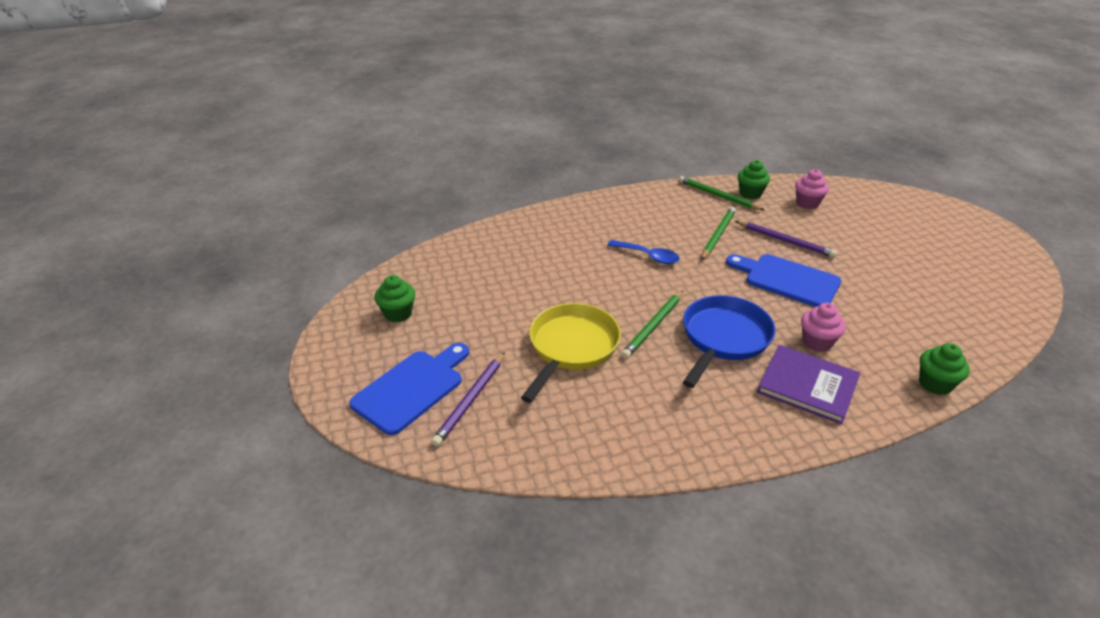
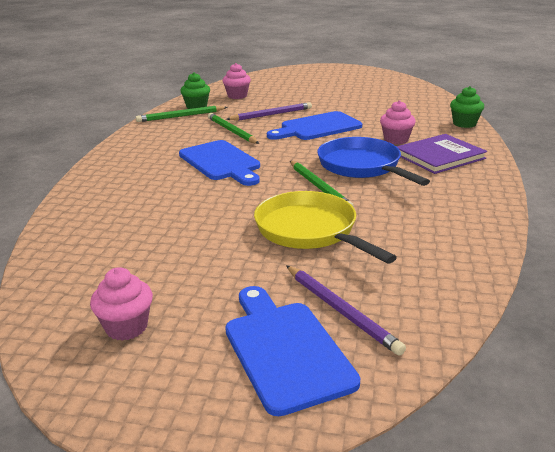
camera: 60 degrees left, 10 degrees down
green cupcake [375,275,415,322] -> pink cupcake [90,267,153,341]
blue spoon [608,240,680,264] -> blue cutting board [179,140,260,186]

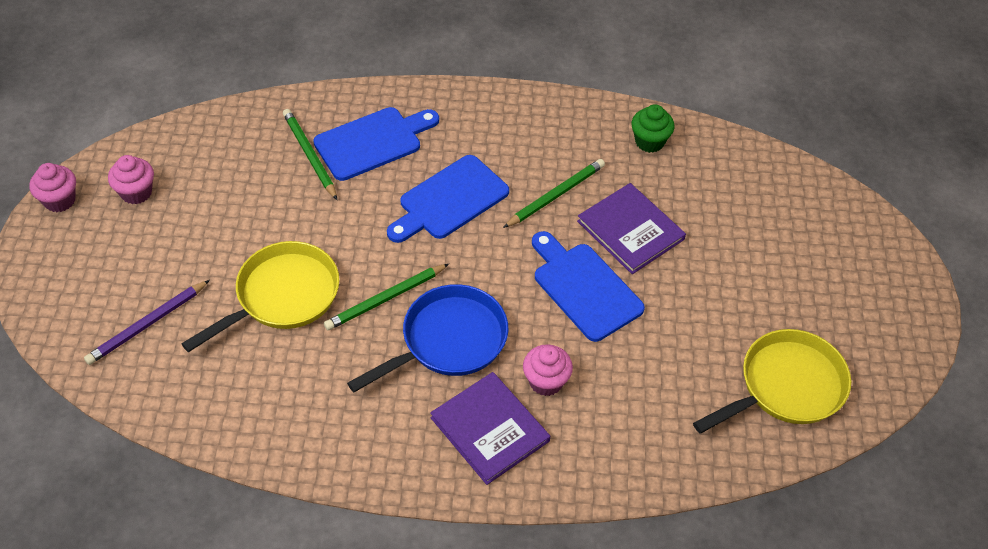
camera: 80 degrees right, 25 degrees up
green pencil [136,106,228,122] -> green pencil moved to [283,109,337,200]
pink cupcake [222,63,251,99] -> pink cupcake moved to [29,163,76,212]
blue cutting board [225,286,360,416] -> blue cutting board moved to [313,107,439,181]
purple pencil [226,102,312,121] -> purple book [577,183,686,274]
green cupcake [450,86,484,128] -> none
none -> yellow pan [693,329,851,433]

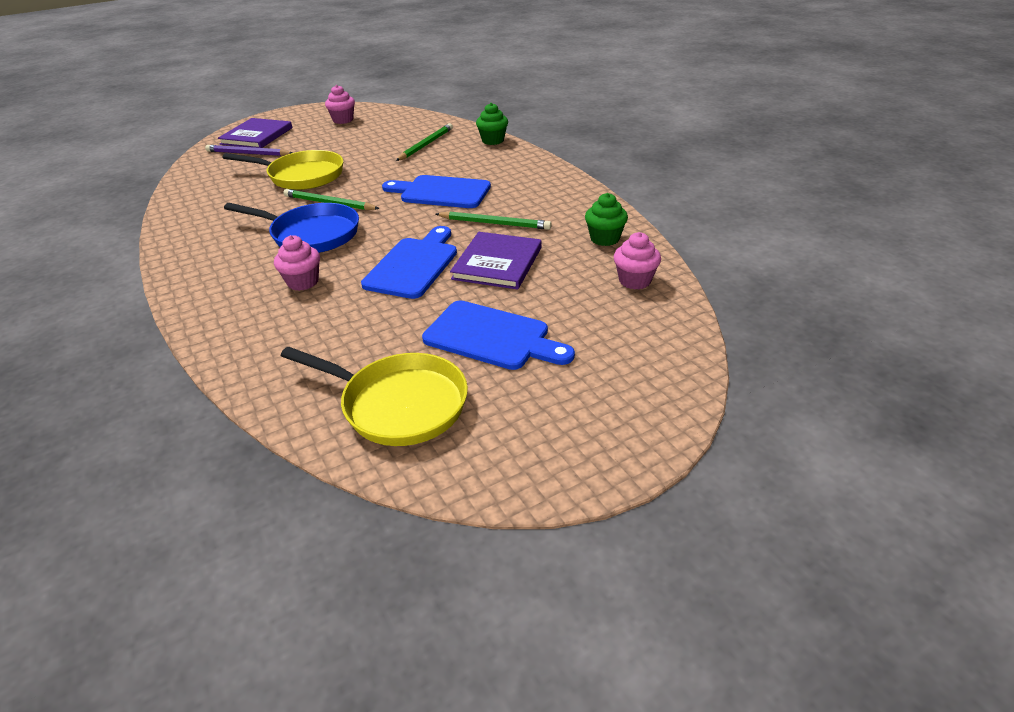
camera: 60 degrees right, 15 degrees down
pink cupcake [29,163,76,212] -> pink cupcake moved to [613,232,661,290]
blue cutting board [313,107,439,181] -> blue cutting board moved to [422,300,575,370]
purple book [430,372,550,485] -> purple book moved to [218,118,292,148]
none -> green cupcake [476,103,508,145]

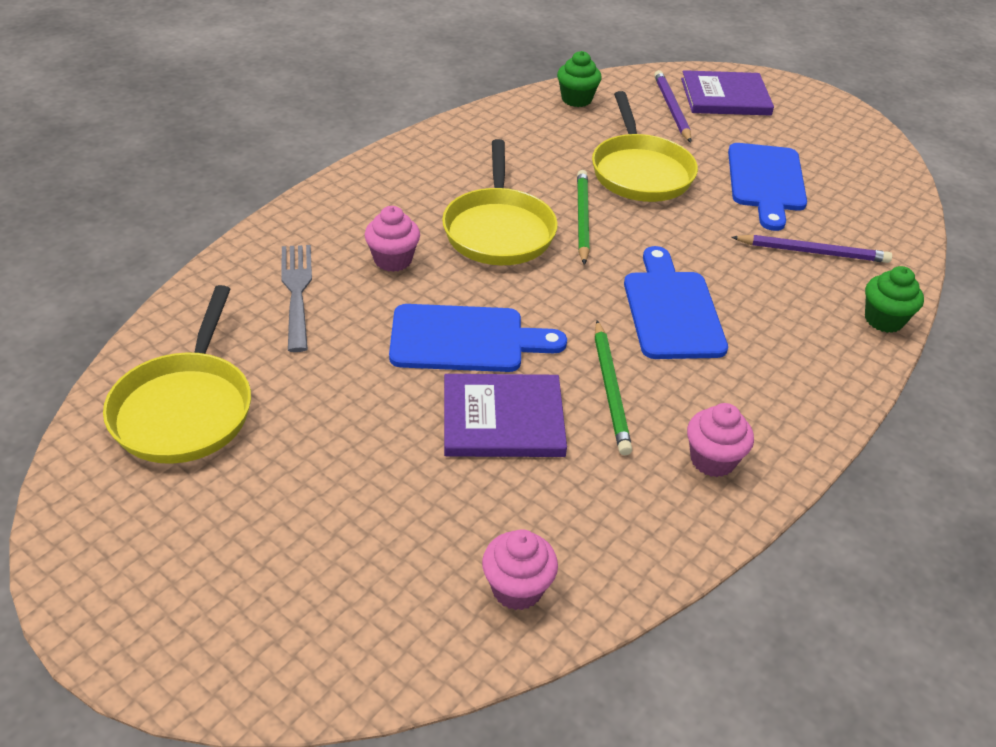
camera: 65 degrees right, 5 degrees up
blue pan [224,203,359,253] -> yellow pan [442,139,558,265]
pink cupcake [325,85,355,124] -> pink cupcake moved to [687,403,754,477]
green pencil [396,123,453,161] -> purple pencil [731,235,892,263]
blue cutting board [422,300,575,370] -> blue cutting board moved to [728,143,807,231]
green cupcake [585,193,628,246] -> green cupcake moved to [557,51,602,107]
none -> grey fork [281,245,312,352]

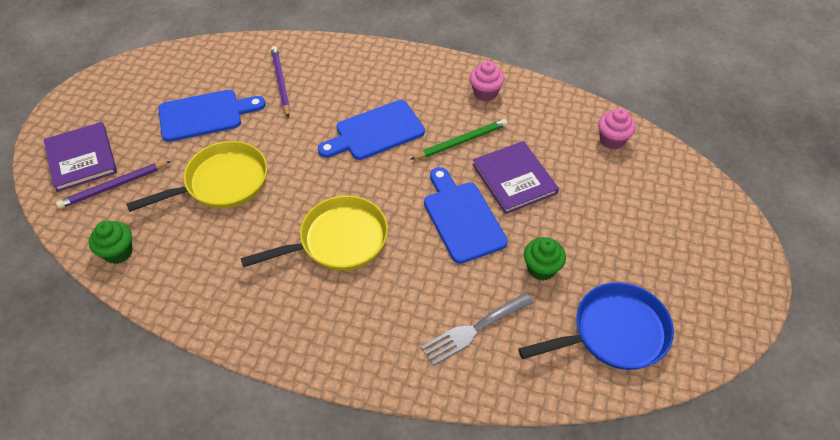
camera: 110 degrees left, 10 degrees up
yellow pan [103,285,251,464] -> blue pan [518,282,674,370]
pink cupcake [365,206,420,272] -> none
green pencil [577,170,590,265] -> none
green cupcake [865,266,924,333] -> green cupcake moved to [524,237,566,281]

